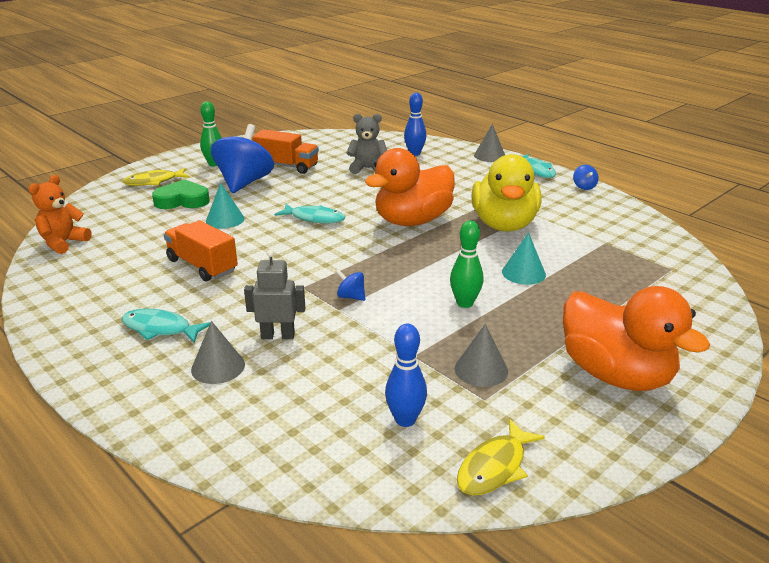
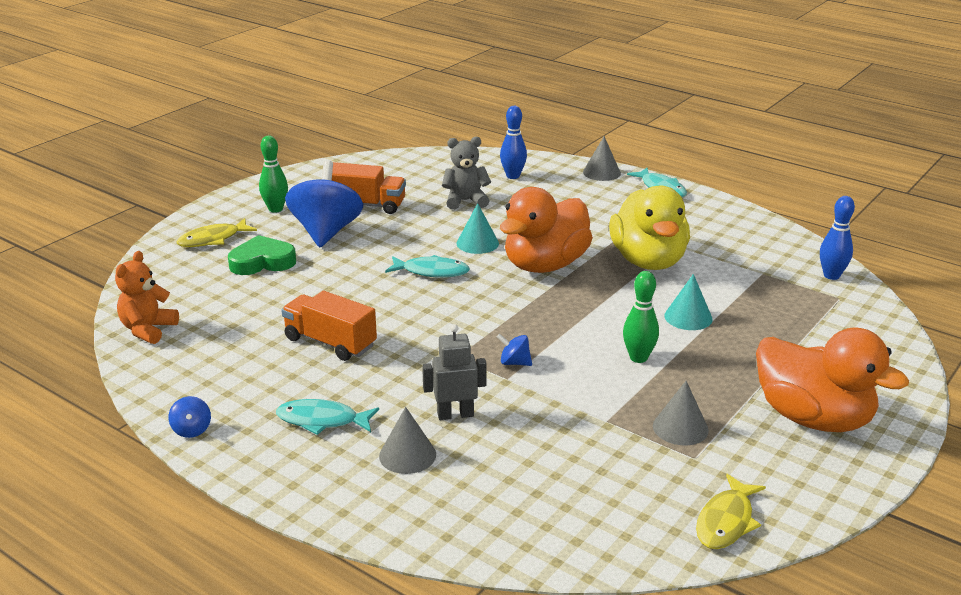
camera: 10 degrees left, 0 degrees up
turquoise cone [206,183,245,229] -> turquoise cone moved to [457,203,499,254]
blue bowling pin [385,324,427,427] -> blue bowling pin moved to [820,196,855,280]
blue spinning top [573,165,599,190] -> blue spinning top moved to [168,396,211,438]

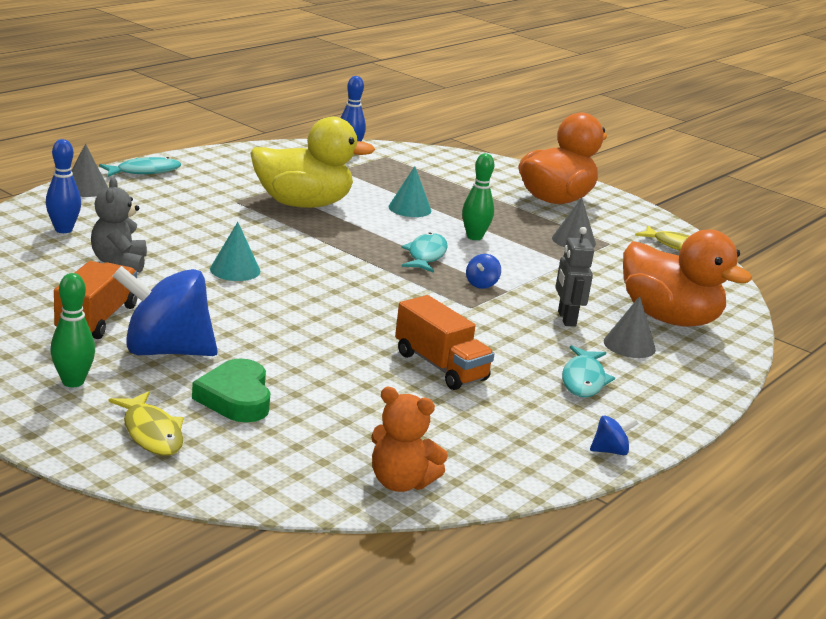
camera: 90 degrees left, 5 degrees down
orange truck [281,291,377,361] -> orange truck turned 75 degrees counterclockwise [395,295,494,390]
turquoise fish [385,255,470,278] -> turquoise fish moved to [401,232,448,273]
orange duck [500,187,593,273] -> orange duck moved to [623,229,752,326]

